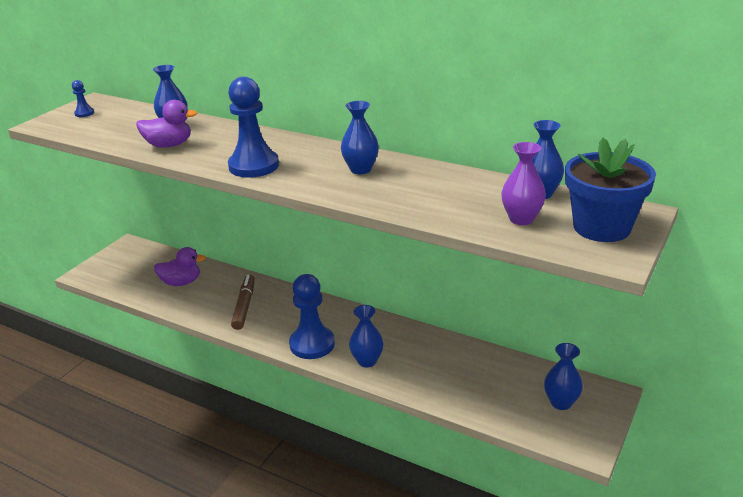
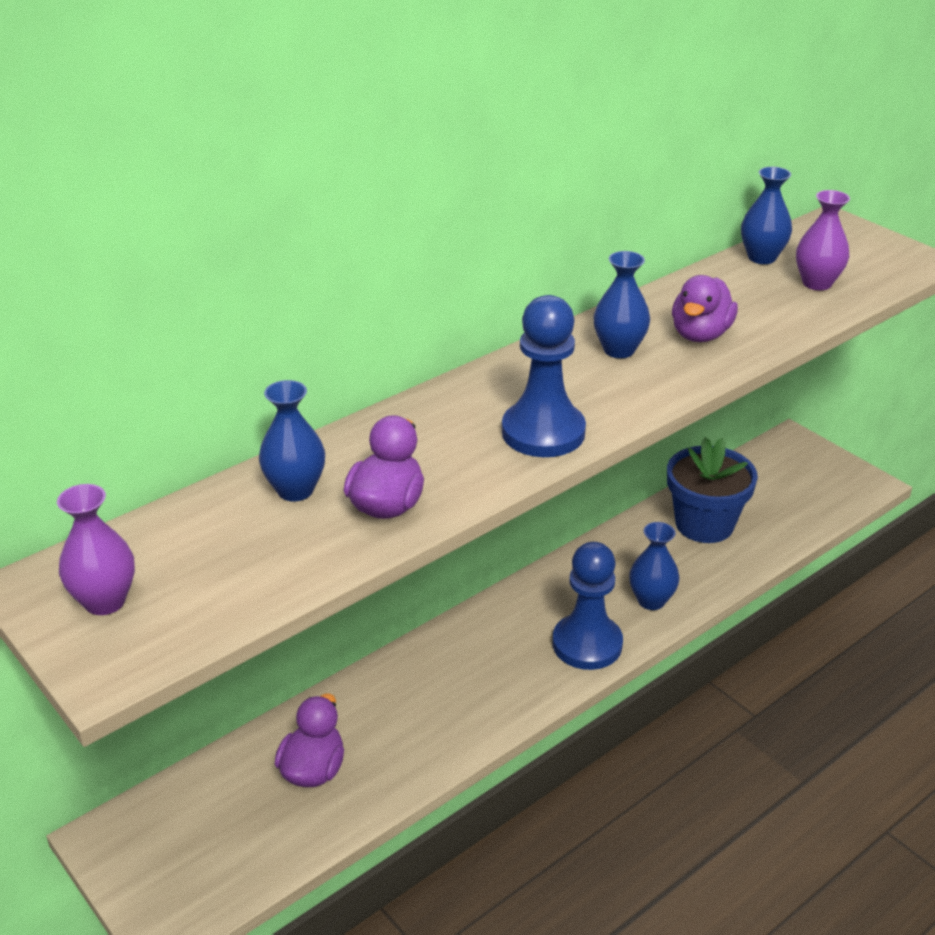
camera: 70 degrees left, 5 degrees up
blue pawn [72,80,94,117] -> purple vase [57,484,135,615]
brown marker [231,274,255,330] -> none
blue vase [544,343,583,410] -> none
blue flower pot [565,138,656,242] -> blue flower pot moved to [667,437,758,543]
none -> purple duck [672,275,738,342]

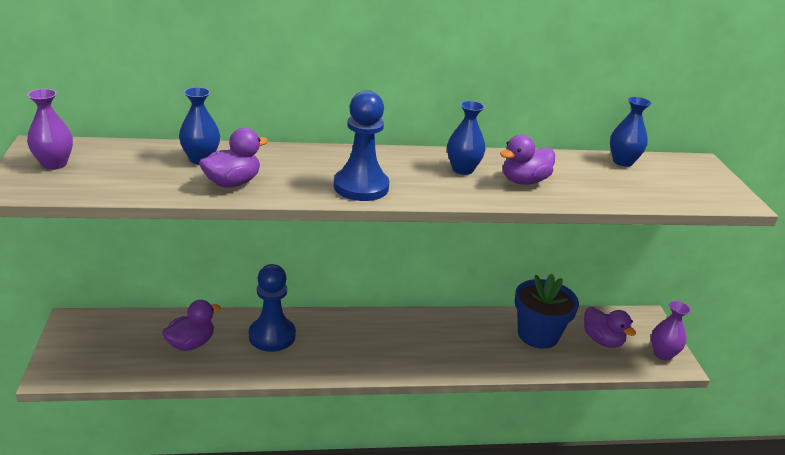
camera: 30 degrees right, 5 degrees down
blue pawn [553,542,623,670] -> blue pawn moved to [249,264,296,352]
blue vase [629,522,680,610] -> none
purple vase [796,190,850,290] -> purple vase moved to [651,301,691,361]
none -> purple duck [584,307,636,348]

